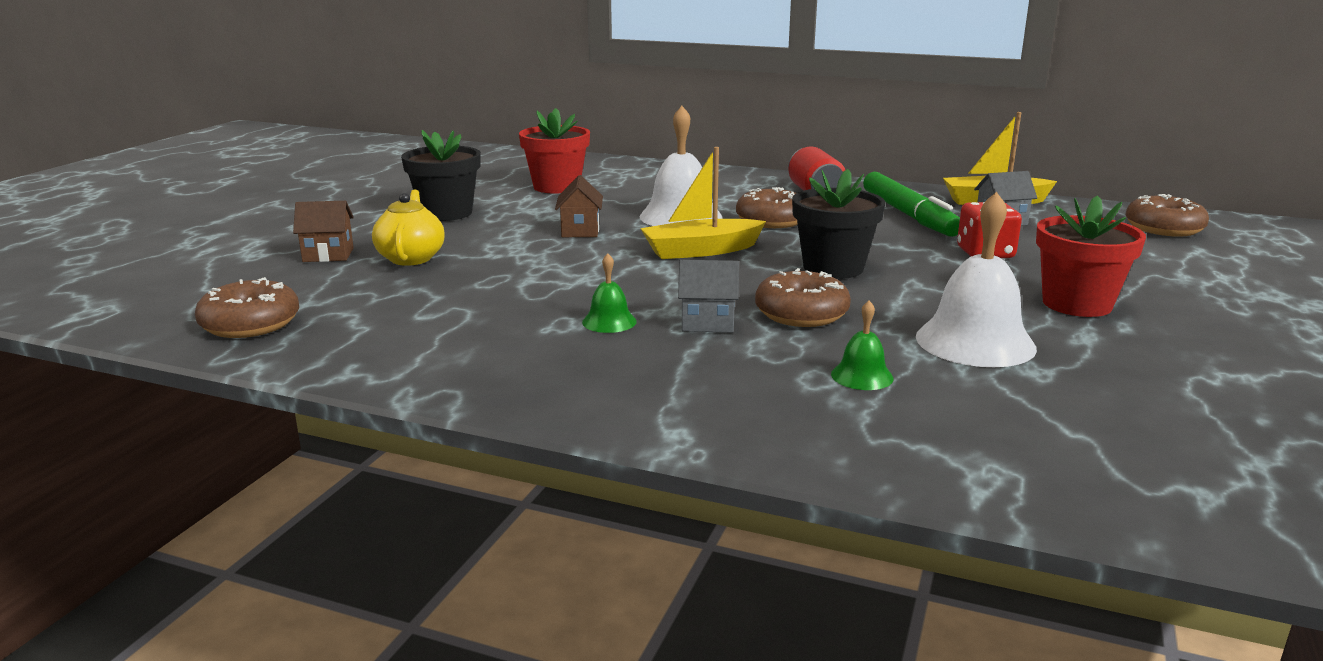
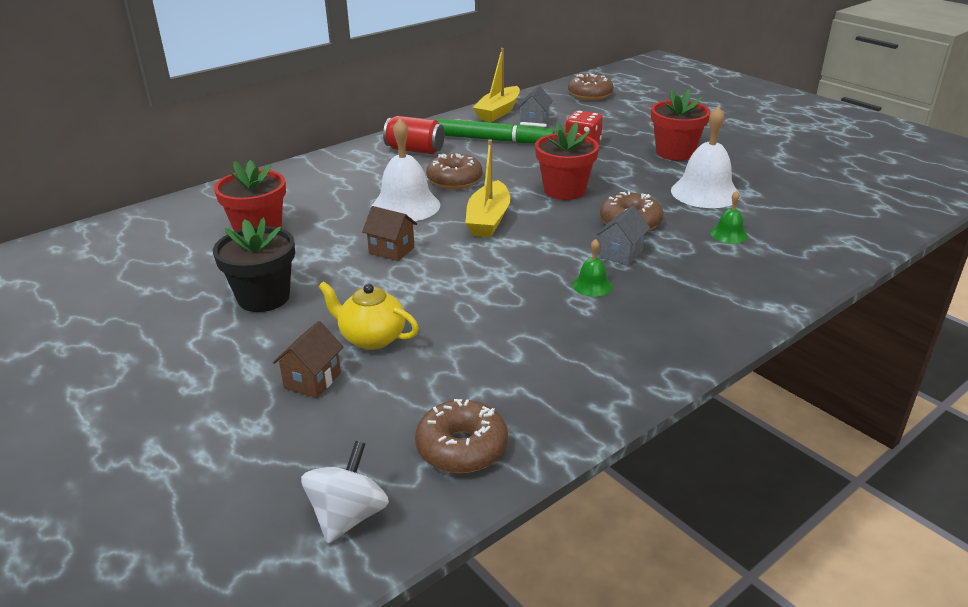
camera: 60 degrees left, 10 degrees up
black flower pot [792,169,885,279] -> red flower pot [535,122,599,200]
none -> white spinning top [301,441,389,544]

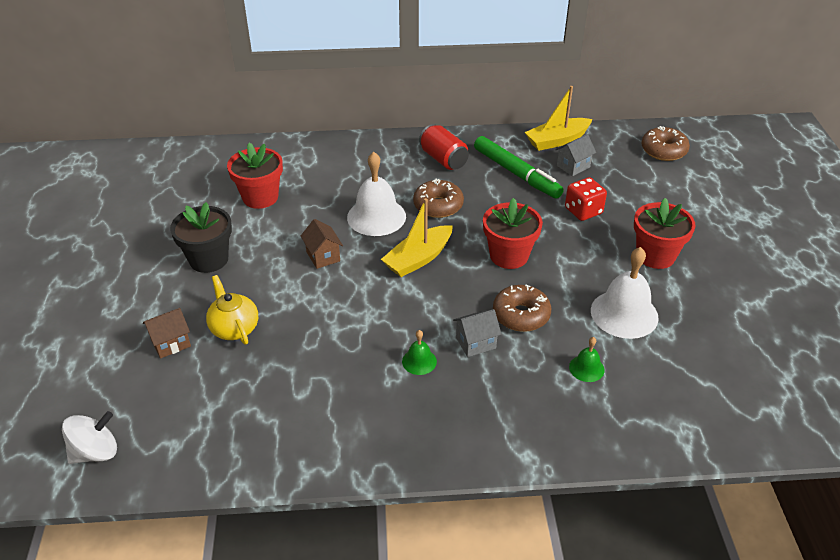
camera: 35 degrees right, 10 degrees up
brown donut [415,399,508,473] -> none

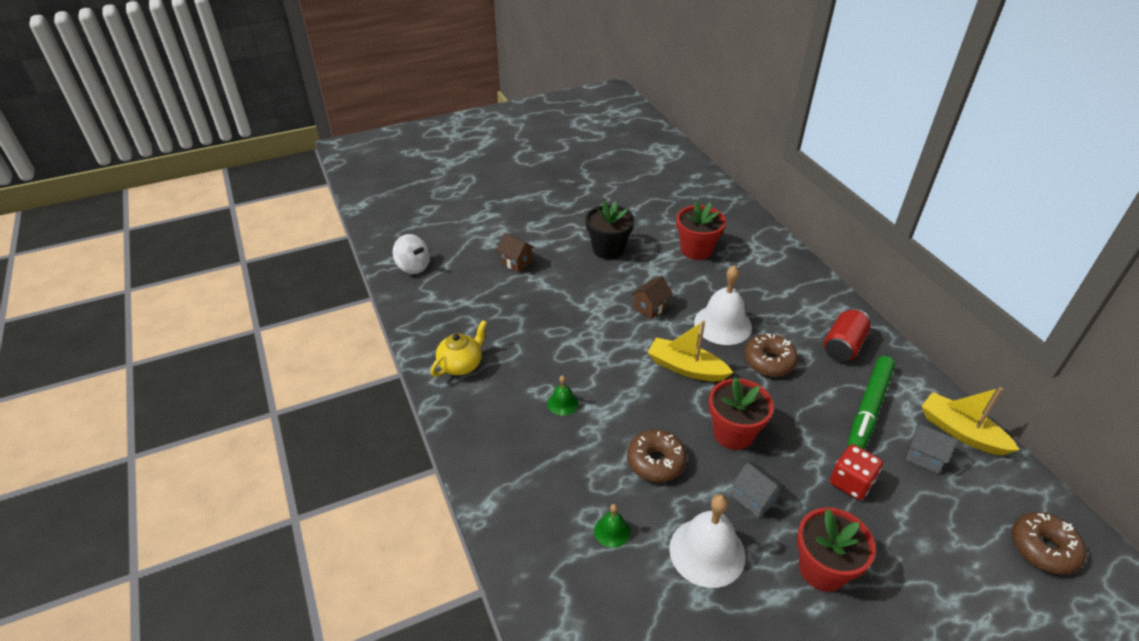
camera: 70 degrees right, 0 degrees up
yellow teapot [206,275,258,345] -> yellow teapot moved to [431,320,487,377]
grey house [453,309,501,357] -> grey house moved to [732,462,786,518]

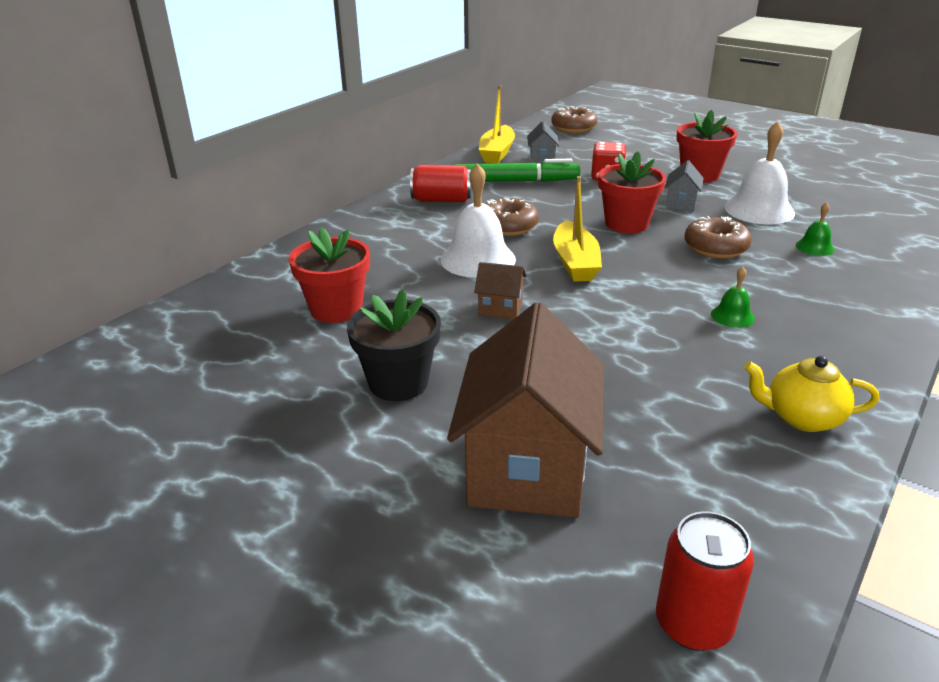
camera: 120 degrees left, 10 degrees down
white spinning top [393,234,430,274] -> red can [656,511,754,651]
brown house [497,233,535,273] -> brown house [447,302,604,518], size x2.33

